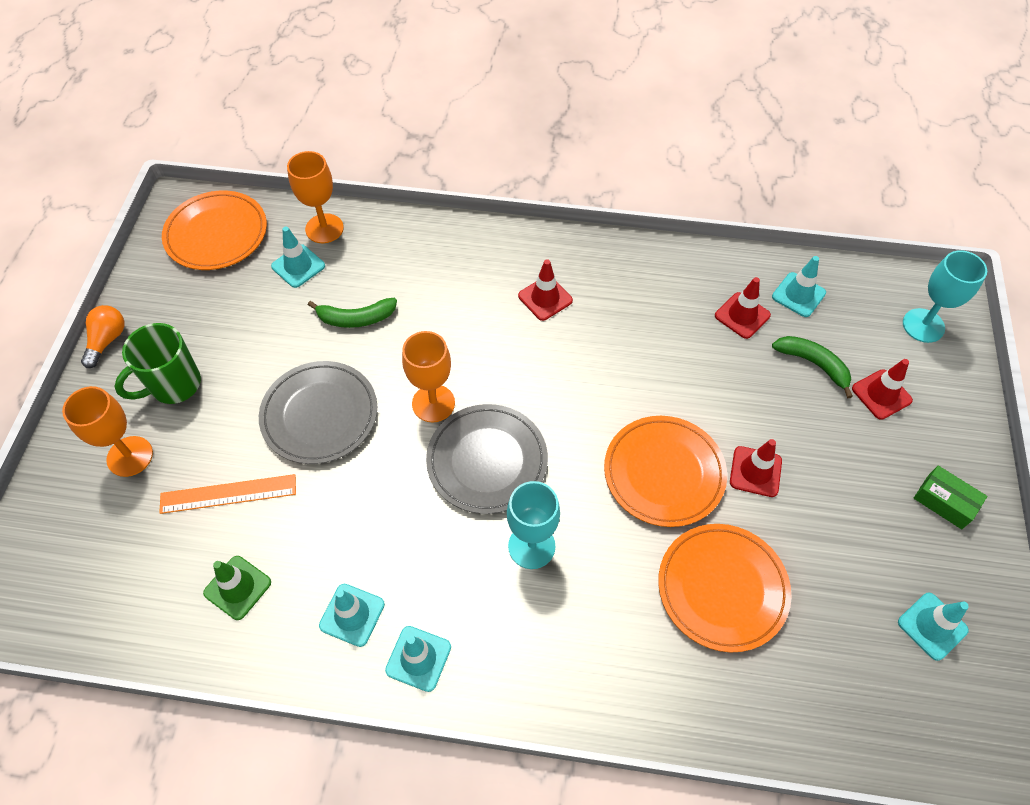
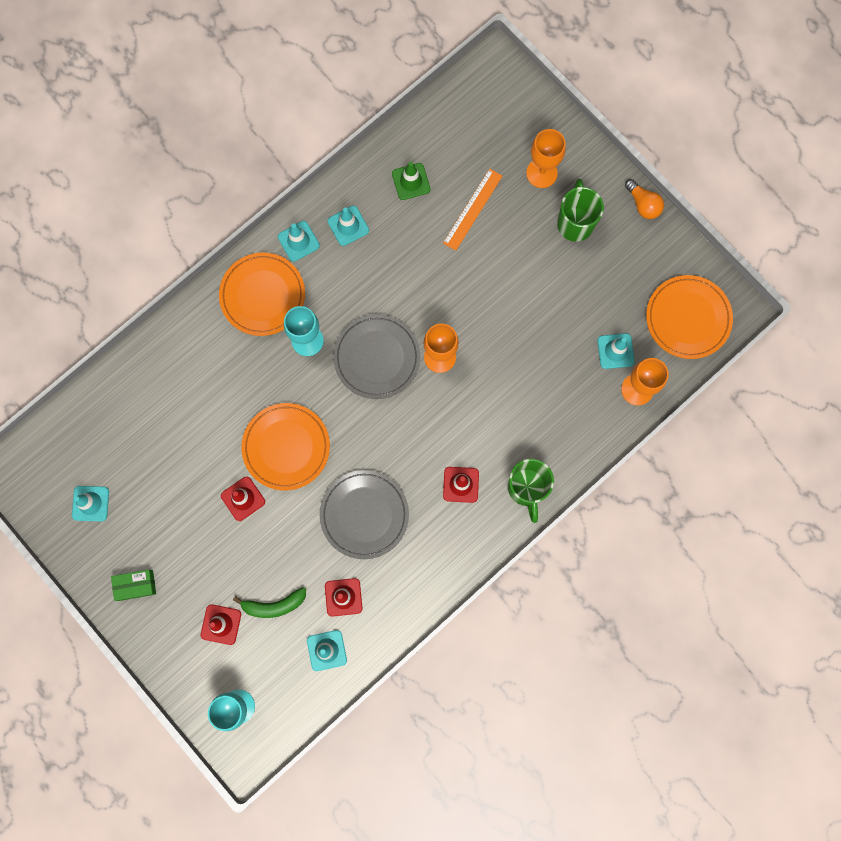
camera: 130 degrees right, 20 degrees up
grey plate [259,361,377,464] -> grey plate moved to [320,470,409,559]
green banana [308,298,397,328] -> none
orange plate [658,524,791,652] -> orange plate moved to [219,253,305,336]
none -> green mug [508,459,554,523]

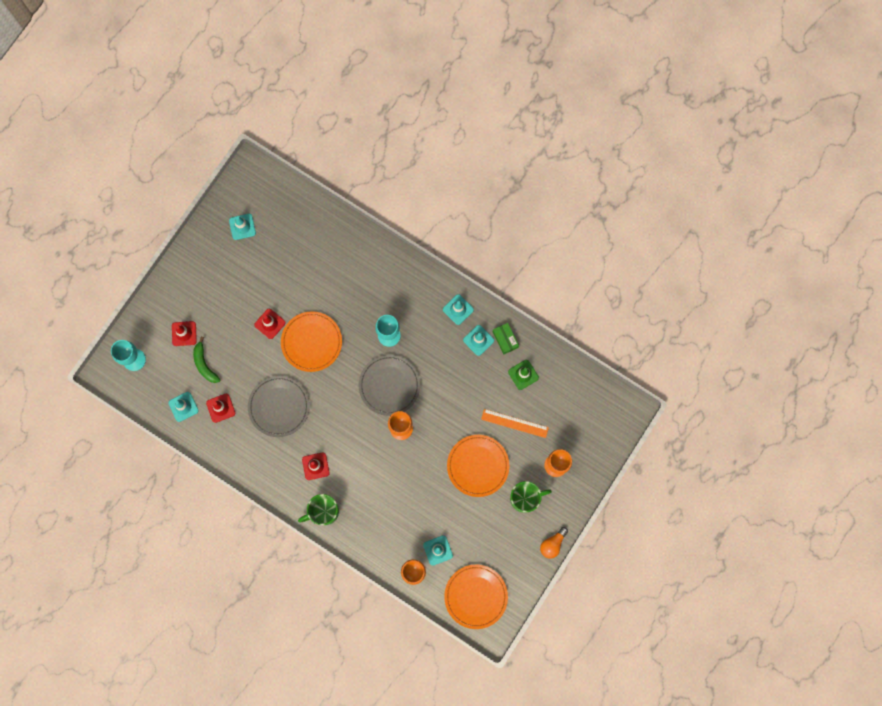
camera: 75 degrees right, 0 degrees up
green box [111,570,156,601] -> green box moved to [493,323,519,354]
orange plate [219,253,305,336] -> orange plate moved to [447,435,509,497]

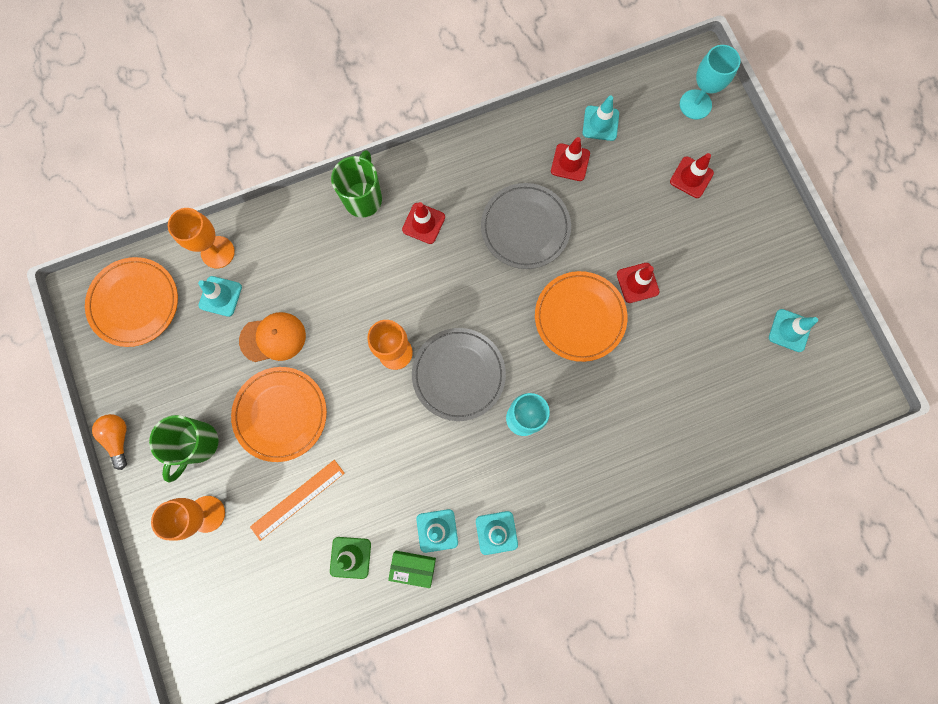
camera: 125 degrees right, 0 degrees up
green banana [193,337,220,383] -> none
none -> orange cap [239,312,306,362]

